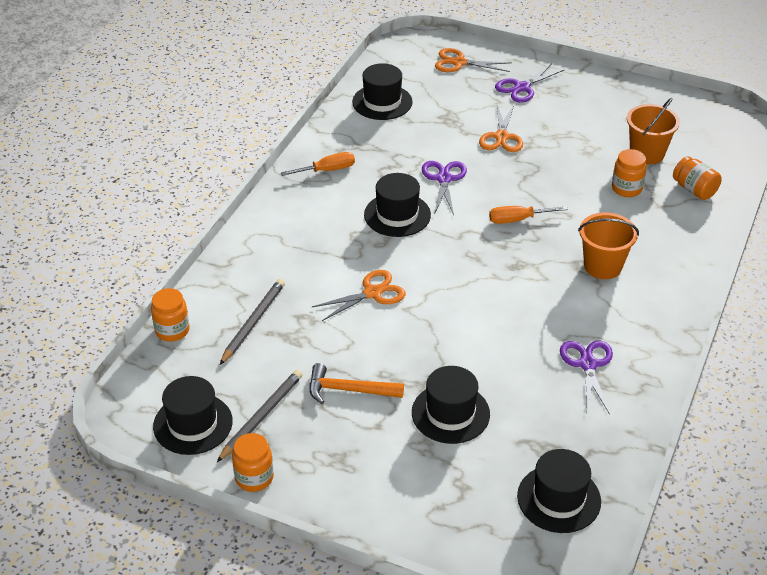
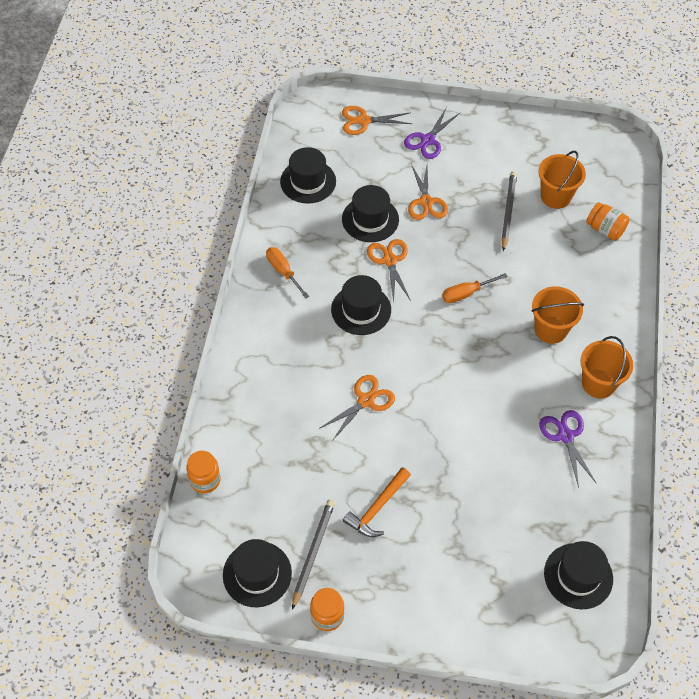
camera: 15 degrees left, 15 degrees up
grey pencil [220,279,285,365] -> grey pencil moved to [501,171,517,251]
orange screwdriver [281,152,355,176] -> orange screwdriver turned 90 degrees counterclockwise [266,247,309,299]
orange hammer [309,363,404,404] -> orange hammer turned 45 degrees counterclockwise [343,467,411,537]
black hat [412,366,490,444] -> black hat moved to [342,185,399,242]
purple scissors [422,161,467,215] -> orange scissors [367,239,411,302]
orange jar [612,149,647,197] -> none
none -> orange bucket [580,336,633,399]

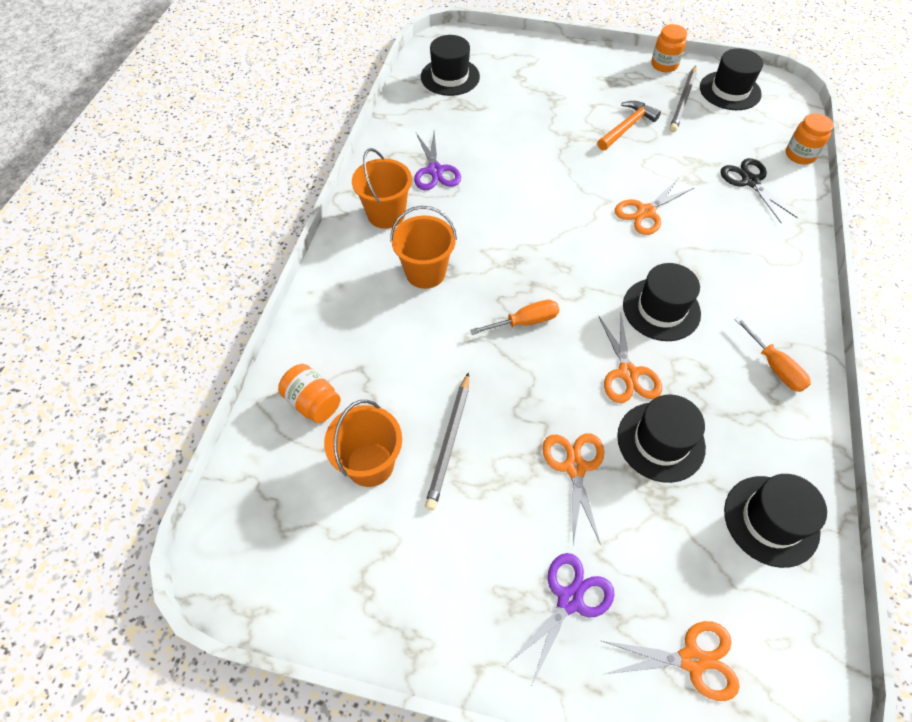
camera: 175 degrees left, 0 degrees up
none -> black scissors [721,158,798,223]

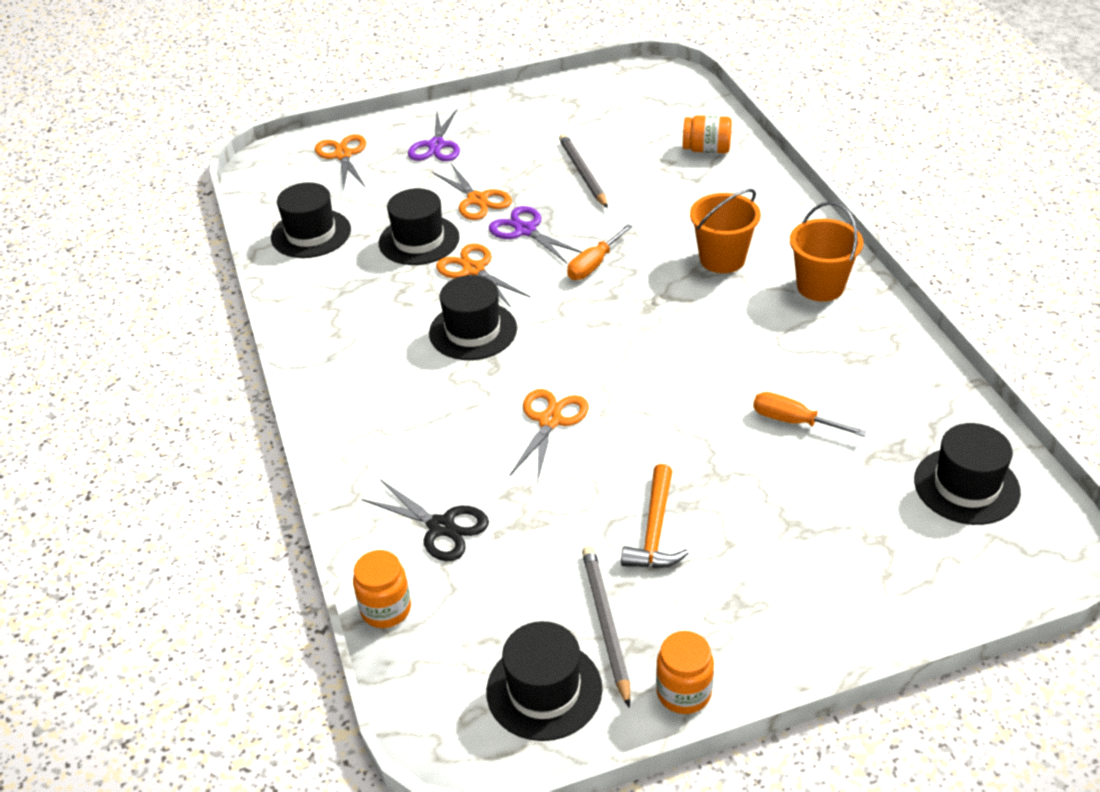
camera: 150 degrees right, 15 degrees down
orange bucket [324,400,402,487] -> none
purple scissors [414,132,461,190] -> purple scissors moved to [489,206,582,263]
orange scissors [602,621,740,701] -> orange scissors turned 105 degrees clockwise [315,134,366,190]
orange screwdriver [734,317,811,392] -> orange screwdriver moved to [753,392,867,437]

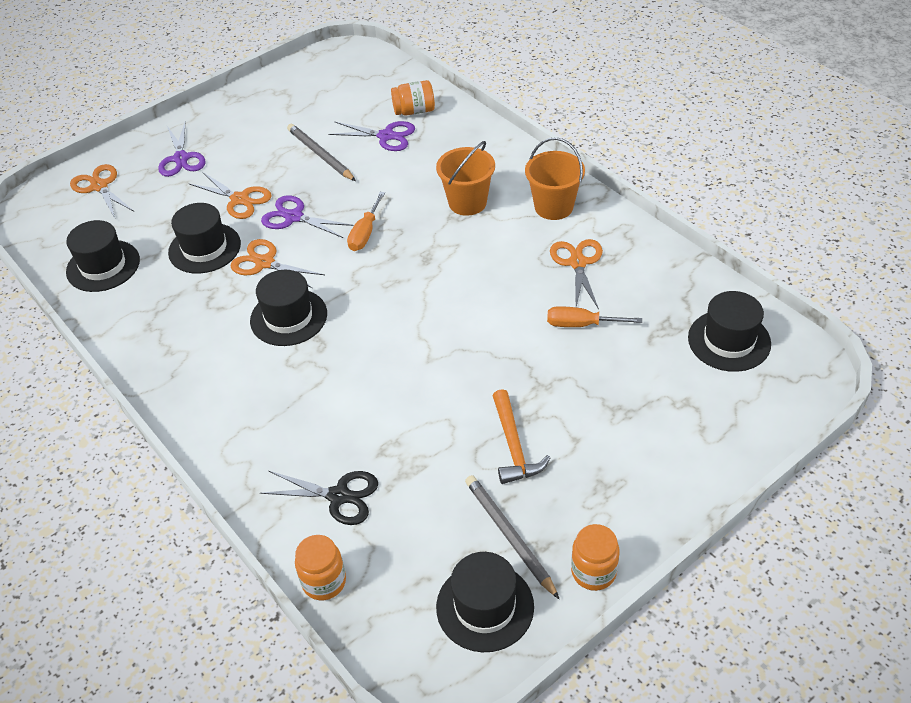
camera: 20 degrees left, 5 degrees up
orange scissors [509,389,589,483] -> orange scissors moved to [550,239,603,309]
none -> purple scissors [328,121,415,151]

